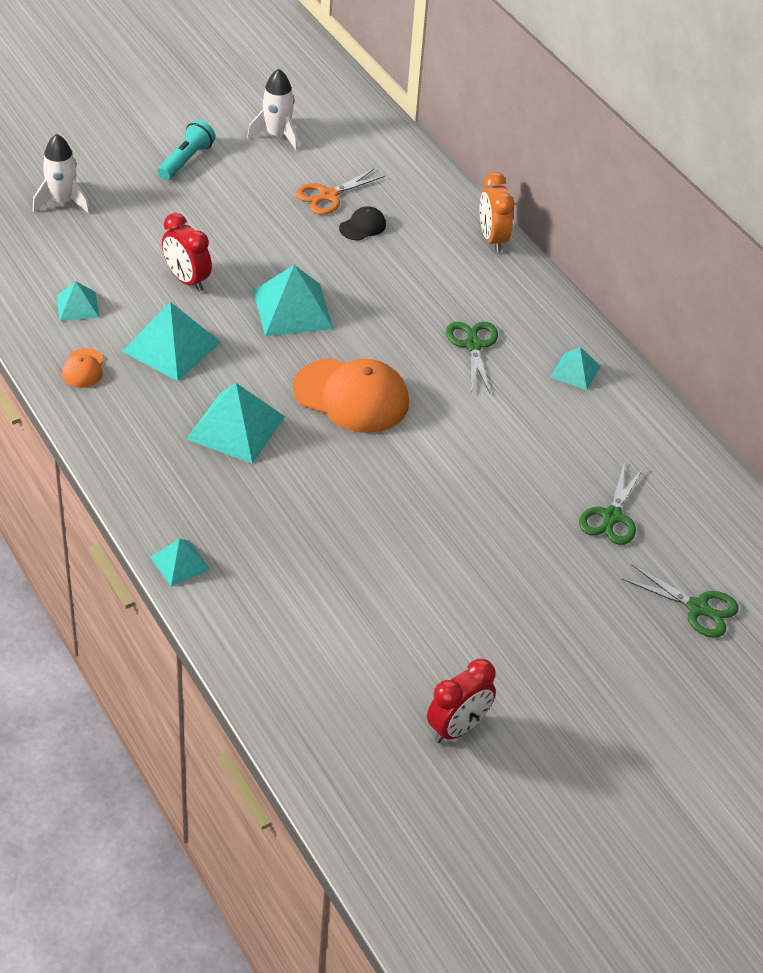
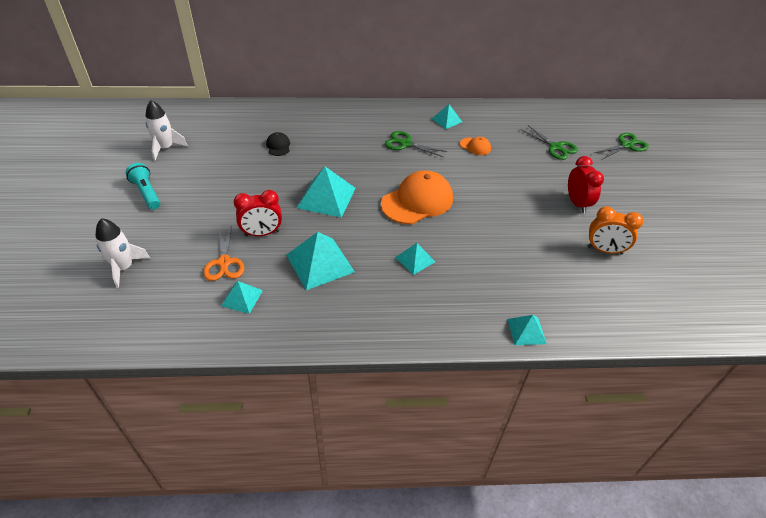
camera: 60 degrees left, 0 degrees up
orange cap [62,348,104,388] -> orange cap moved to [460,137,491,155]
turquoise pyramid [187,383,285,464] -> turquoise pyramid [395,243,435,275], size x0.56
orange scissors [295,168,385,215] -> orange scissors moved to [203,225,244,281]
red clock [427,659,496,743] -> red clock moved to [568,156,604,213]
orange clock [480,172,514,252] -> orange clock moved to [587,206,643,255]

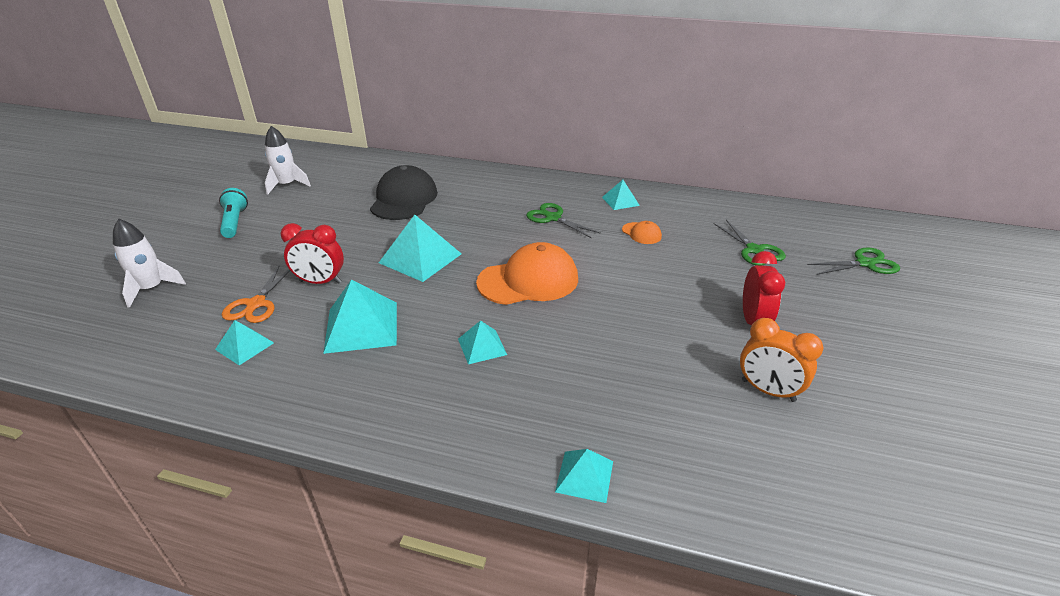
camera: 20 degrees right, 10 degrees down
black cap [266,132,290,156] -> black cap [370,165,438,220], size x2.16

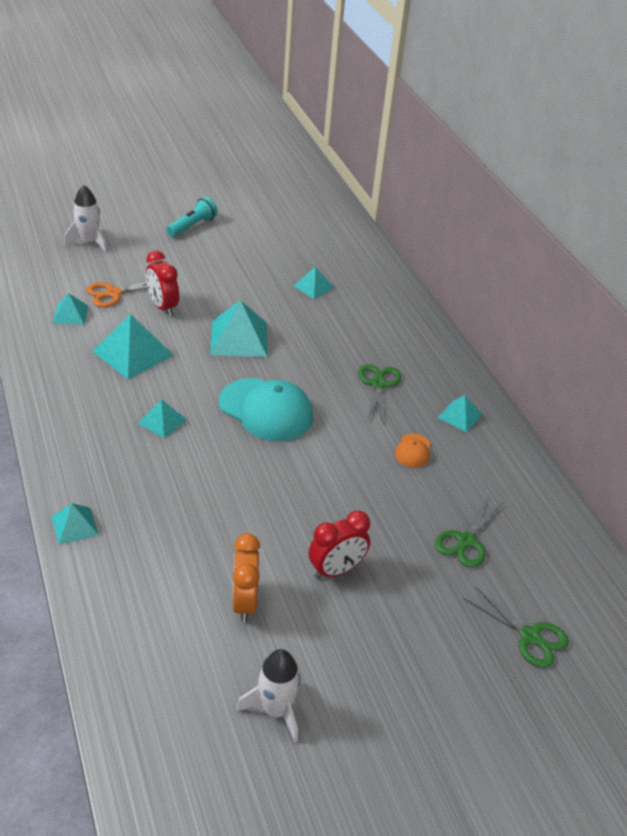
camera: 50 degrees right, 5 degrees up
white rocket [265,126,311,195] -> white rocket moved to [236,649,301,742]
black cap [370,165,438,220] -> turquoise pyramid [294,266,334,299]
orange cap [476,242,578,305] -> turquoise cap [219,378,313,441]

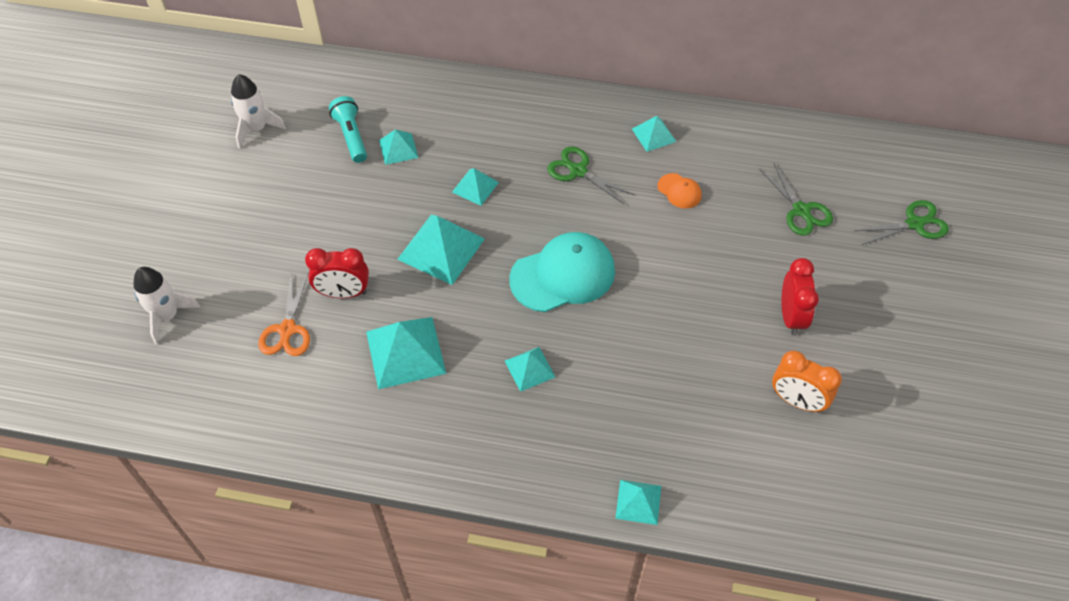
camera: 55 degrees left, 15 degrees up
turquoise pyramid [53,293,89,325] -> turquoise pyramid moved to [452,168,499,206]
turquoise flashlight [166,197,218,237] -> turquoise flashlight moved to [329,96,367,163]
white rocket [236,649,301,742] -> white rocket moved to [231,74,286,149]

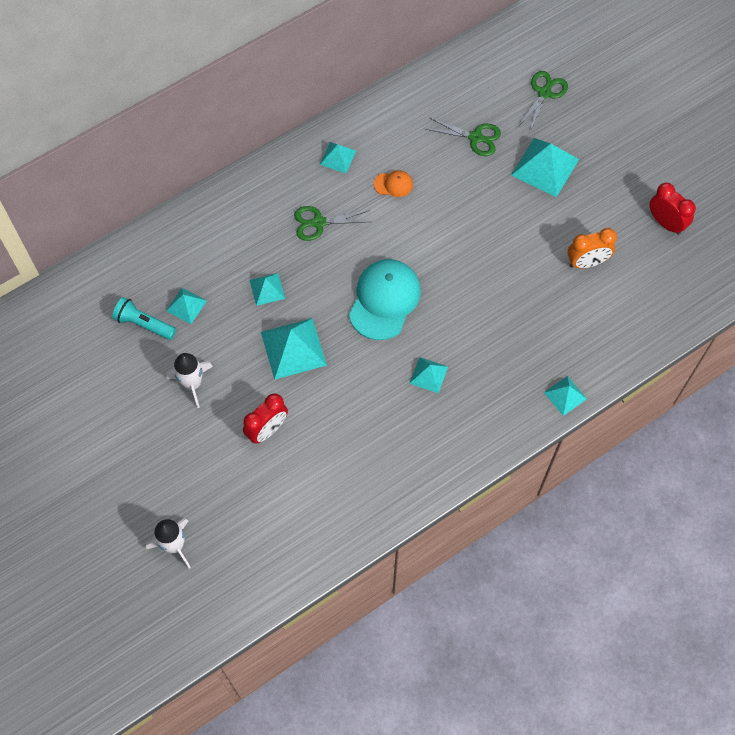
camera: 45 degrees left, 10 degrees up
white rocket [231,74,286,149] -> white rocket moved to [166,353,213,408]
orange scissors [258,273,310,356] -> none
turquoise pyramid [366,317,446,389] -> turquoise pyramid moved to [511,138,579,197]
red clock [782,258,819,336] -> red clock moved to [650,183,696,235]

